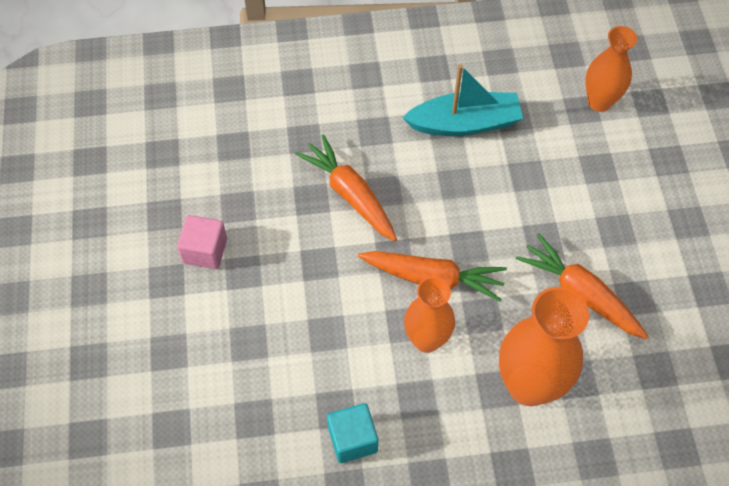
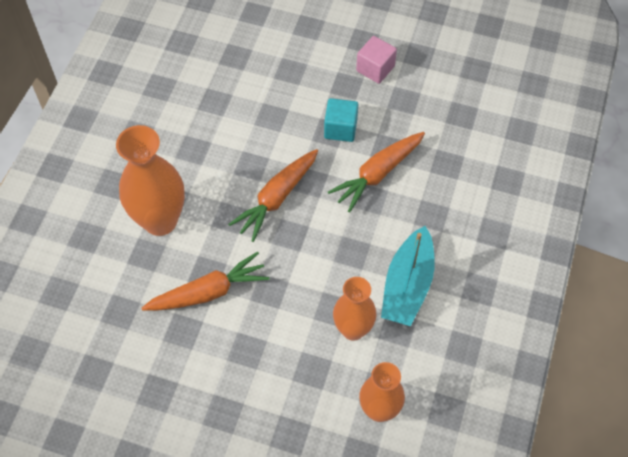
camera: 115 degrees right, 0 degrees up
orange carrot [295,134,397,241] -> orange carrot turned 150 degrees clockwise [328,132,425,213]
turquoise cube [327,403,378,463] -> turquoise cube moved to [324,98,358,142]
orange vase [404,277,455,353] -> orange vase moved to [333,277,377,341]

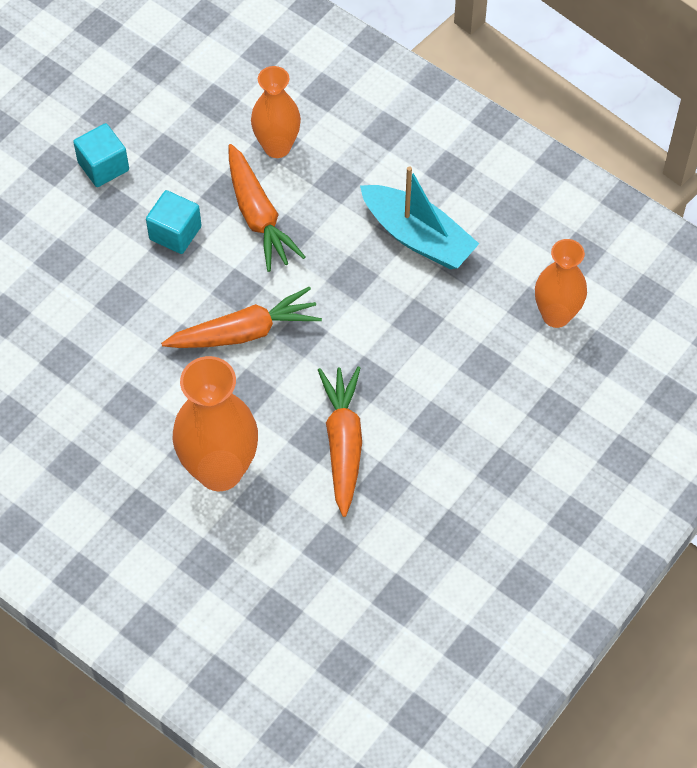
camera: 70 degrees left, 0 degrees up
orange carrot [228,149,318,242] -> orange carrot turned 75 degrees counterclockwise [161,286,322,348]
orange vase [333,277,377,341] -> orange vase moved to [251,66,301,158]
pink cube [356,36,397,84] -> turquoise cube [73,123,129,187]

